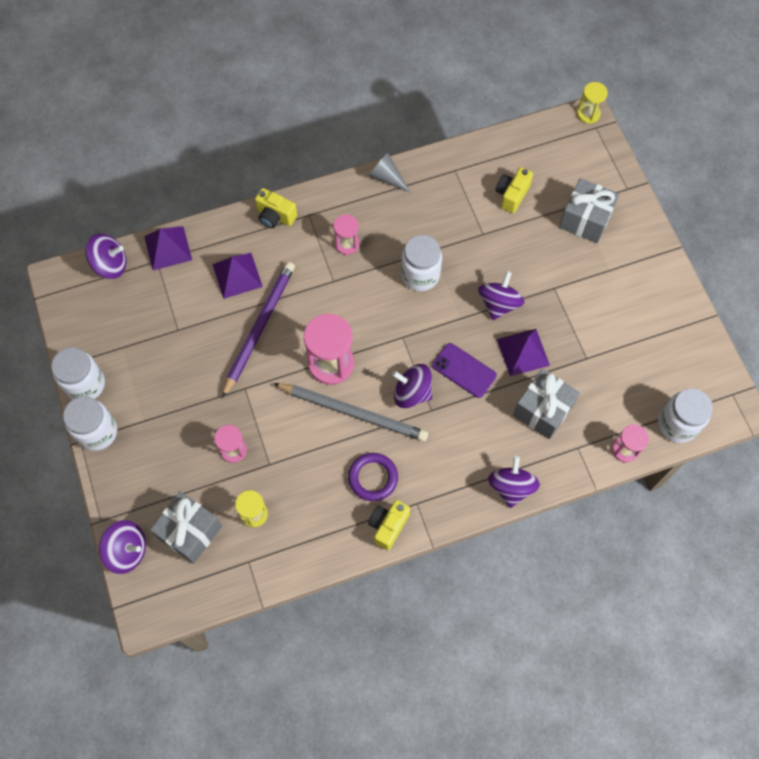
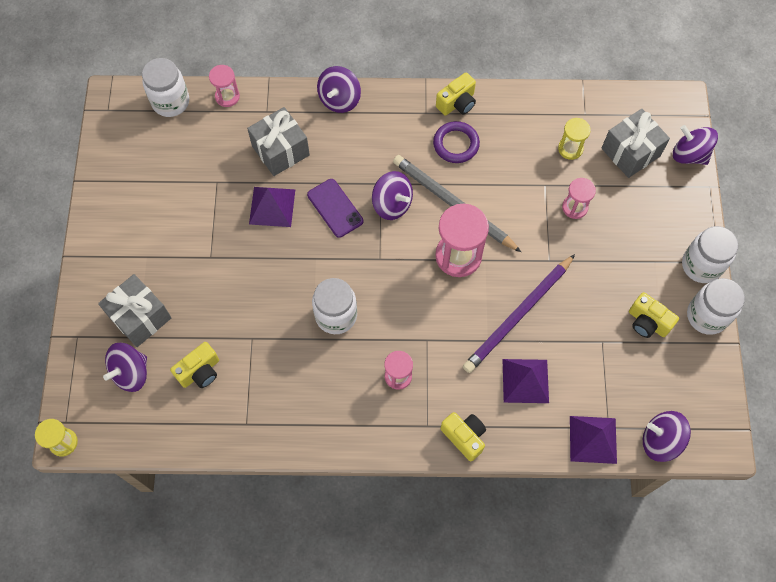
camera: 160 degrees left, 0 degrees up
grey cone [368,153,411,193] -> none
purple spinning top [478,271,524,320] -> purple spinning top moved to [103,343,147,392]
none -> yellow camera [629,292,679,338]

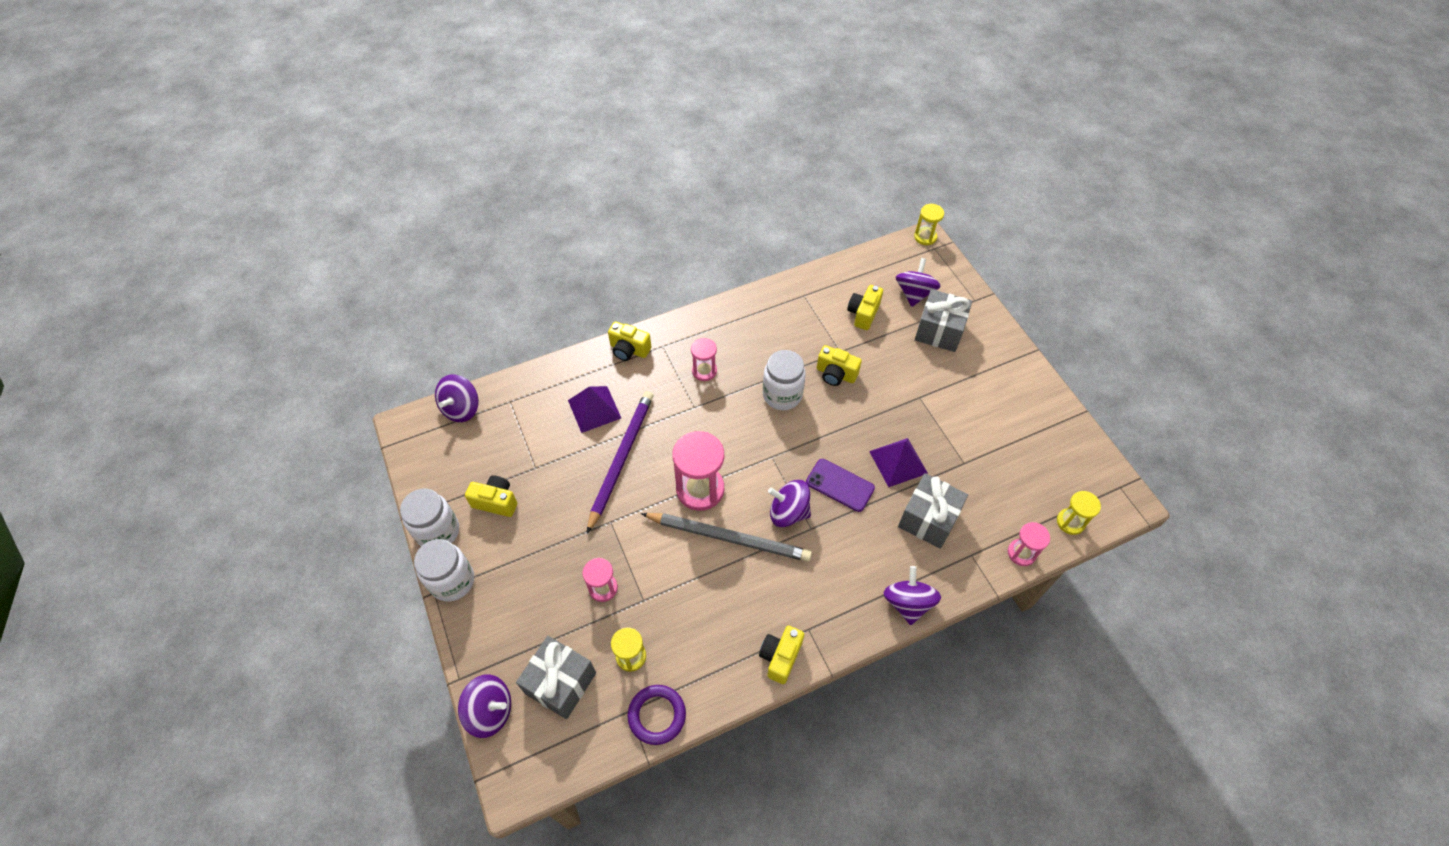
camera: 155 degrees right, 10 degrees down
white jar [142,58,189,117] -> yellow hourglass [1057,491,1101,535]
purple ring [433,121,480,163] -> purple ring moved to [628,685,686,745]
purple pyramid [570,416,617,464] -> none
purple spinning top [643,411,691,462] -> purple spinning top turned 120 degrees clockwise [435,375,479,422]
none -> yellow camera [817,345,862,386]

